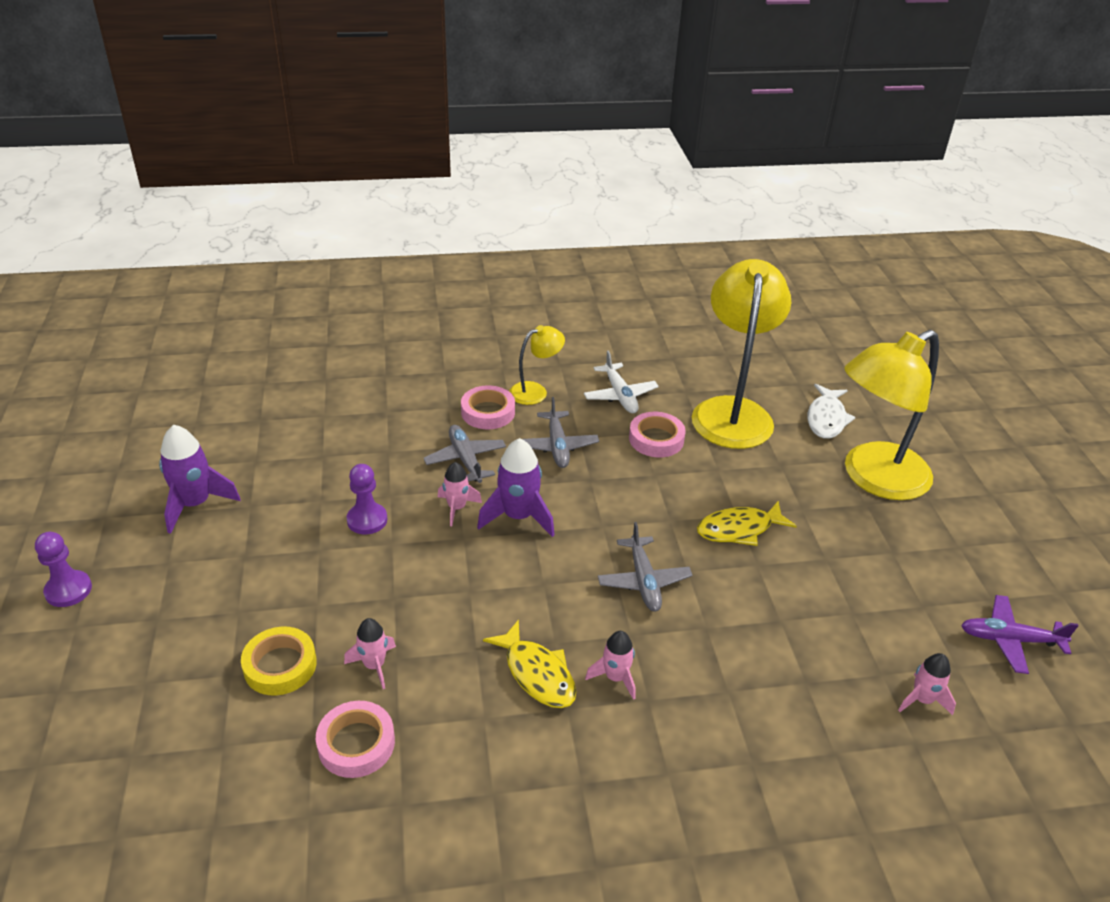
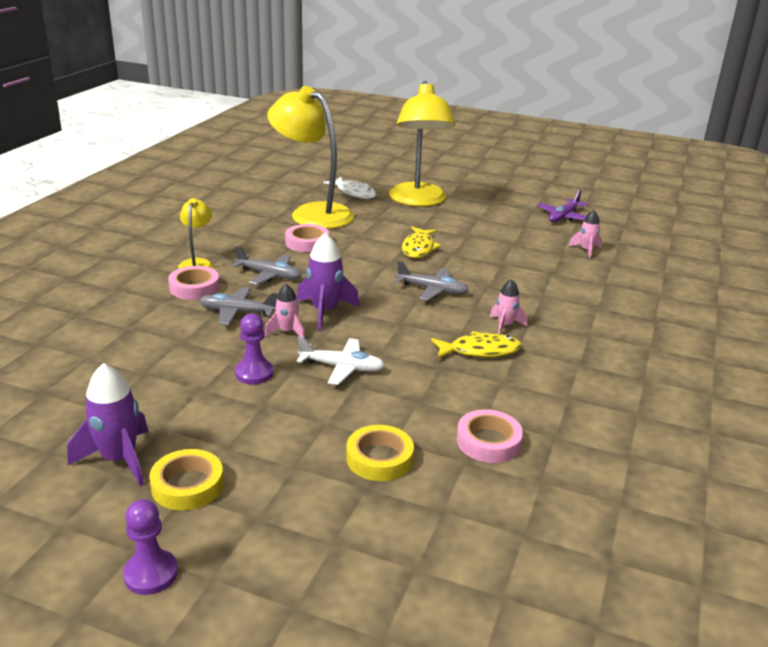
camera: 60 degrees left, 10 degrees down
pink rocket [344,618,396,689] -> none
white plane [584,350,659,413] -> white plane moved to [297,336,385,385]
none -> yellow tape [149,449,224,510]

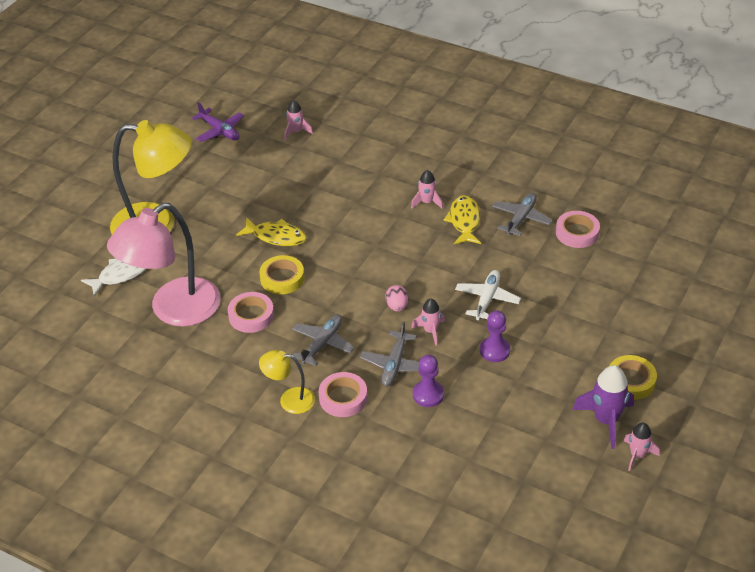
camera: 80 degrees left, 15 degrees up
purple pawn [123,499,178,595] -> purple pawn moved to [413,355,444,407]
yellow lamp [267,86,354,229] -> pink lamp [107,203,221,326]
purple rocket [297,233,360,331] -> pink egg [385,285,409,311]
yellow tape [346,425,414,481] -> yellow tape moved to [259,255,304,294]
grey plane [395,261,469,301] -> grey plane moved to [492,193,552,236]
none -> pink rocket [624,423,660,471]

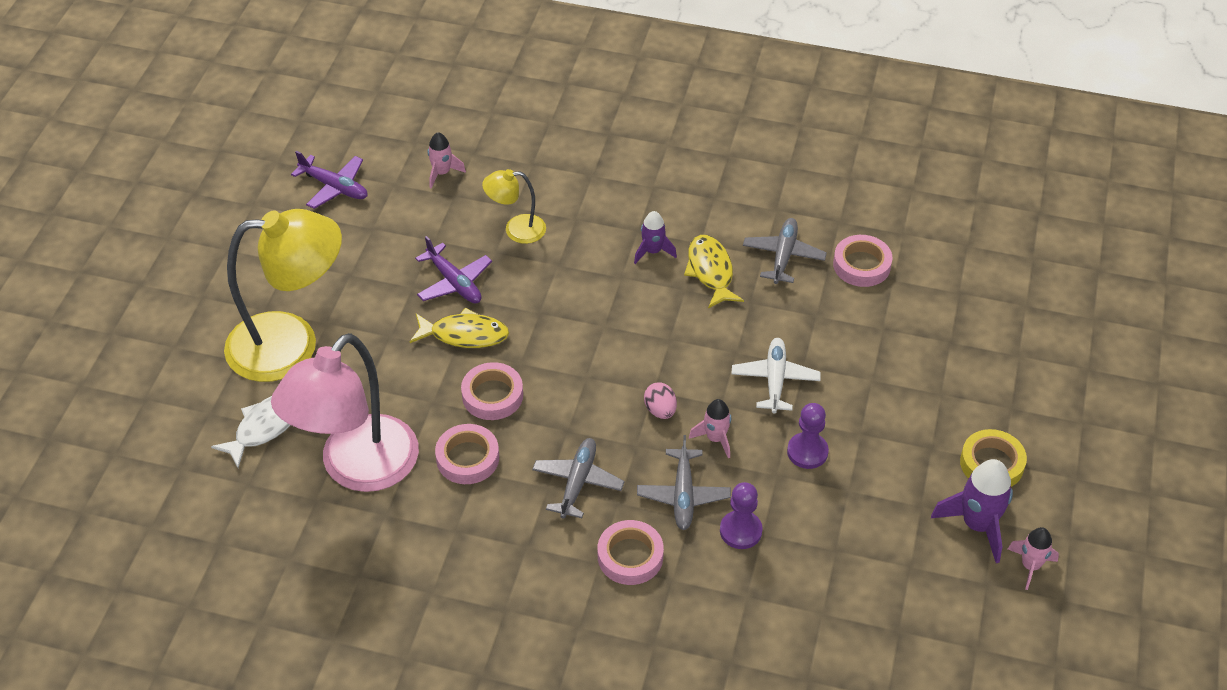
camera: 15 degrees left, 5 degrees up
yellow tape [259,255,304,294] -> pink tape [461,362,523,420]
yellow lamp [259,350,315,414] -> yellow lamp moved to [482,169,546,244]
pink rocket [411,170,443,209] -> purple rocket [634,211,677,264]
none -> purple plane [415,236,492,303]

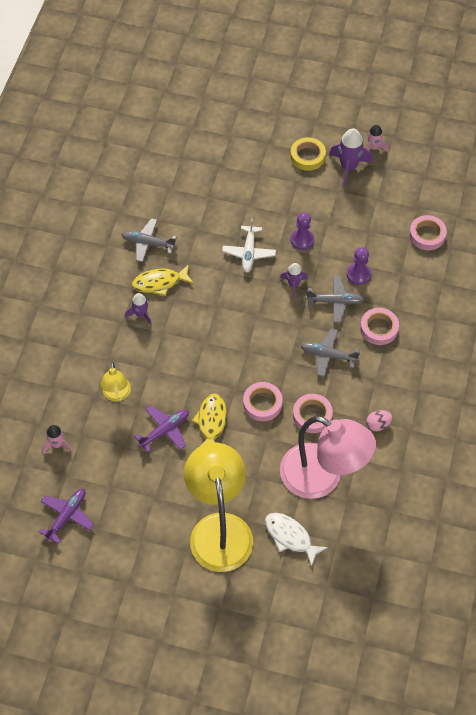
camera: 90 degrees left, 10 degrees up
pink egg [644,382,677,419] -> pink egg moved to [366,410,393,431]
pink rocket [689,399,731,458] -> purple rocket [280,263,308,298]
white plane [731,338,821,413] -> white plane turned 90 degrees counterclockwise [222,218,276,273]
pink tape [833,235,893,287] -> pink tape moved to [409,215,447,250]

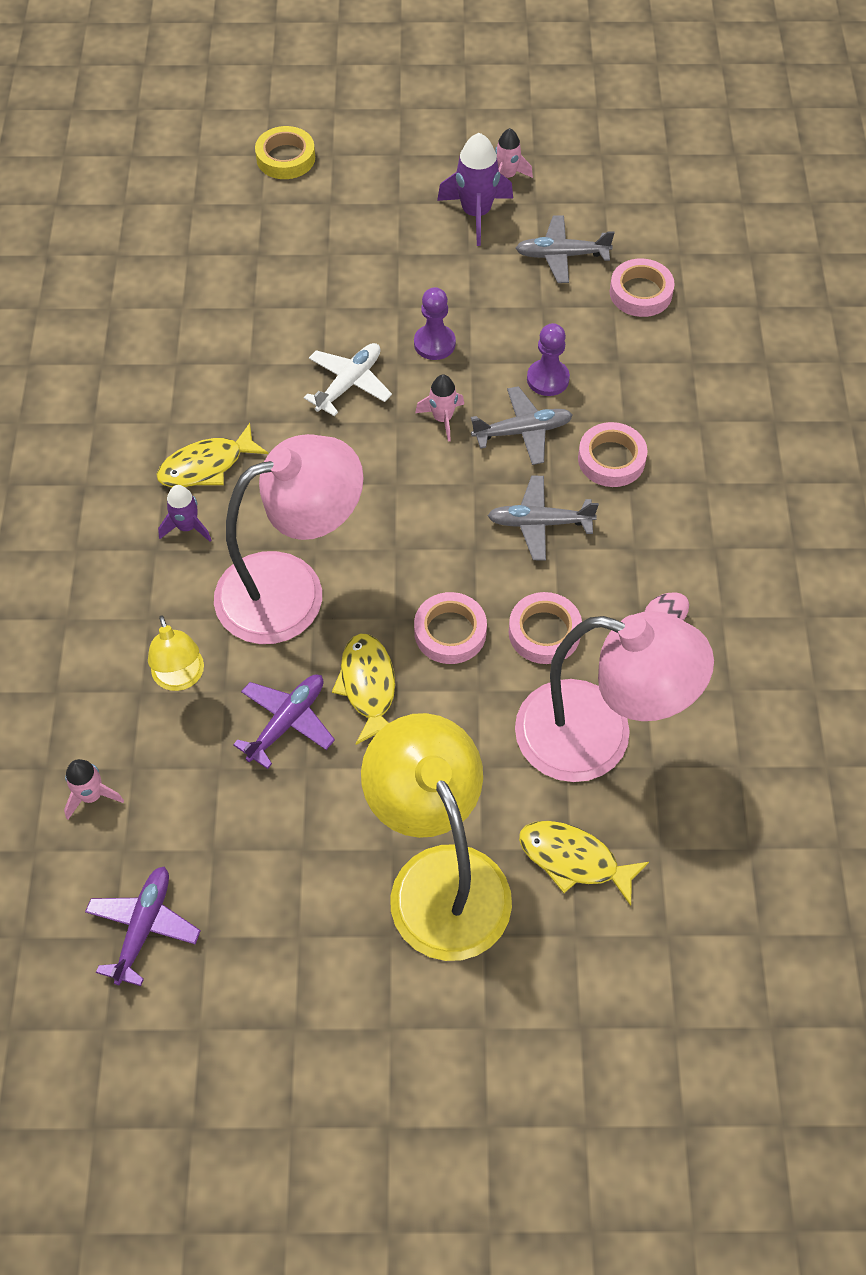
camera: 15 degrees left, 0 degrees up
grey plane [121,218,177,263] -> grey plane moved to [516,216,614,283]
white plane [222,218,276,273] -> white plane turned 135 degrees counterclockwise [304,343,392,416]
white fish [265,513,328,567] -> yellow fish [519,821,649,906]
purple rocket [280,263,308,298] -> pink rocket [415,375,464,441]
yellow tape [290,137,326,171] -> yellow tape moved to [255,126,315,179]
none -> pink lamp [214,434,364,644]

